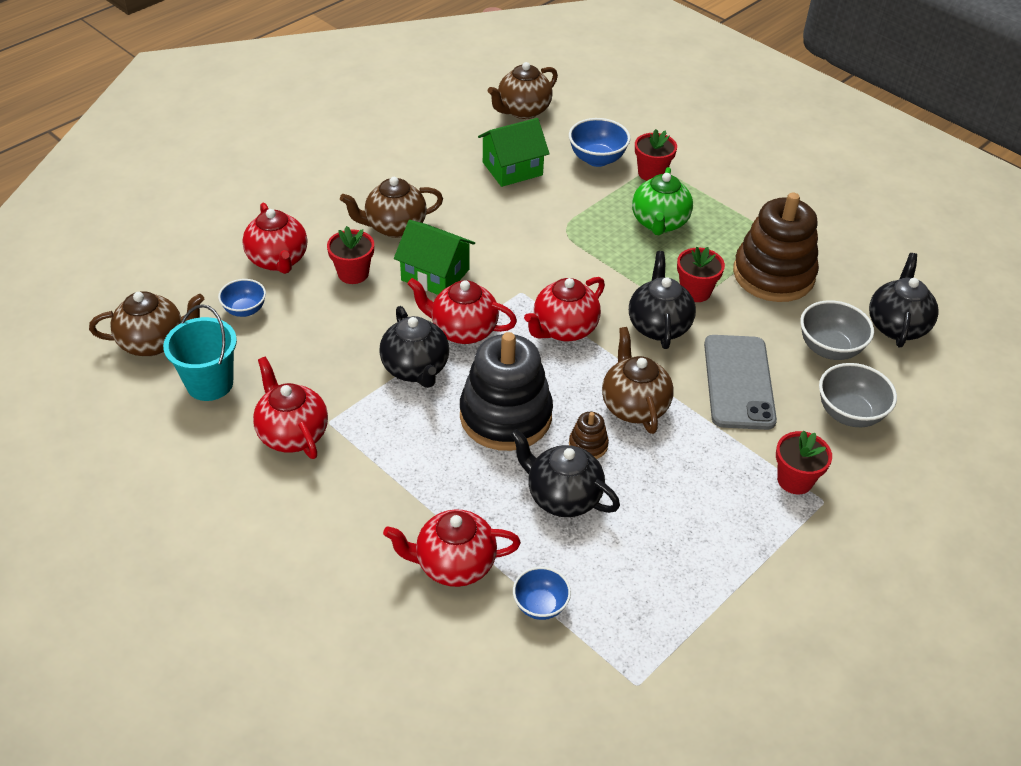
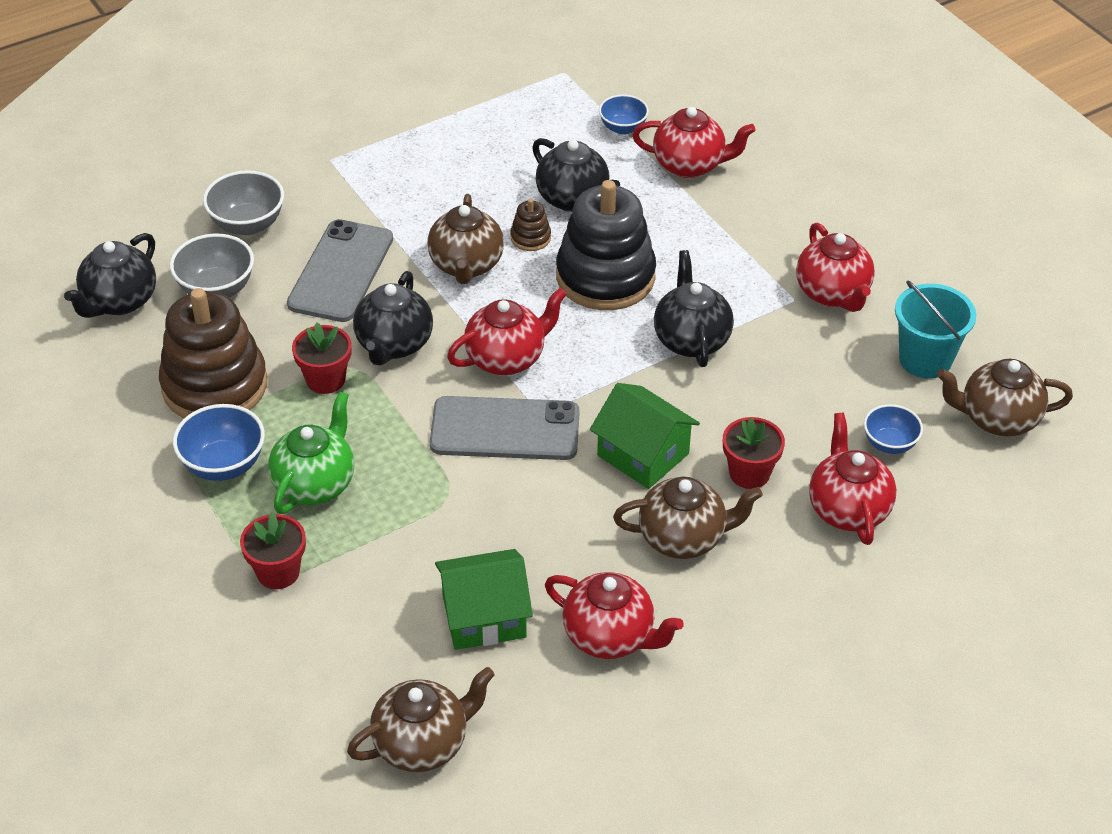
camera: 165 degrees left, 0 degrees up
red teapot [407,278,517,344] -> red teapot moved to [545,572,684,659]
blue bowl [569,118,630,167] -> blue bowl moved to [173,404,265,481]
red flower pot [776,430,832,494] -> none
none -> grey phone [430,396,580,460]

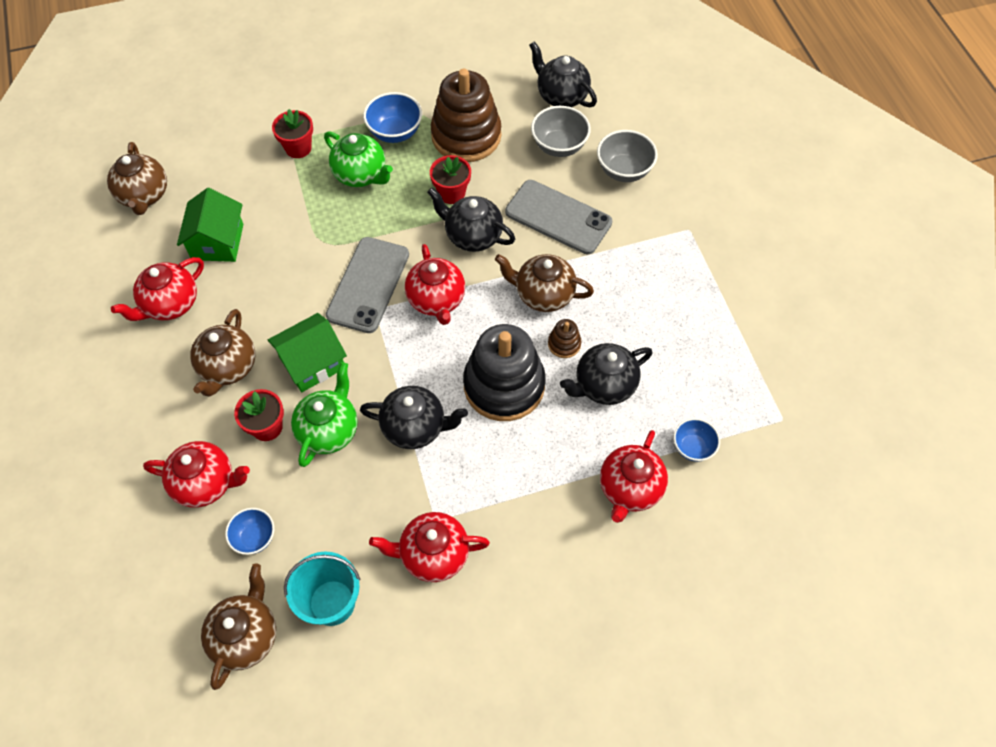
camera: 105 degrees right, 15 degrees up
none -> green teapot [291,362,358,467]

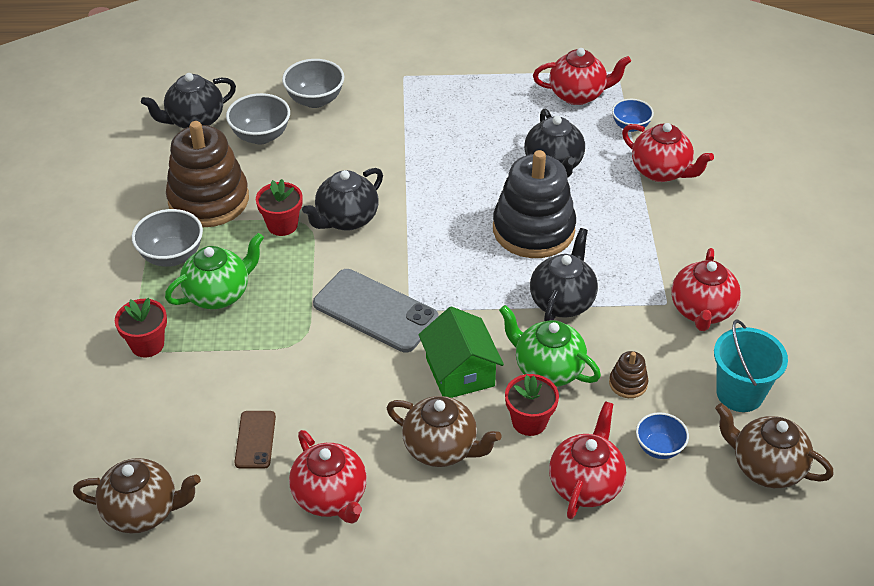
camera: 75 degrees left, 15 degrees down
green house [177,188,243,262] -> brown phone [234,411,276,469]
blue bowl [363,92,422,143] -> grey bowl [132,209,203,267]
red teapot [405,244,465,325] -> red teapot moved to [533,48,631,105]
brown teapot [495,254,594,312] -> none
grey phone [505,180,612,254] -> none
brown stacking toy [548,319,581,358] -> brown stacking toy moved to [609,351,649,398]

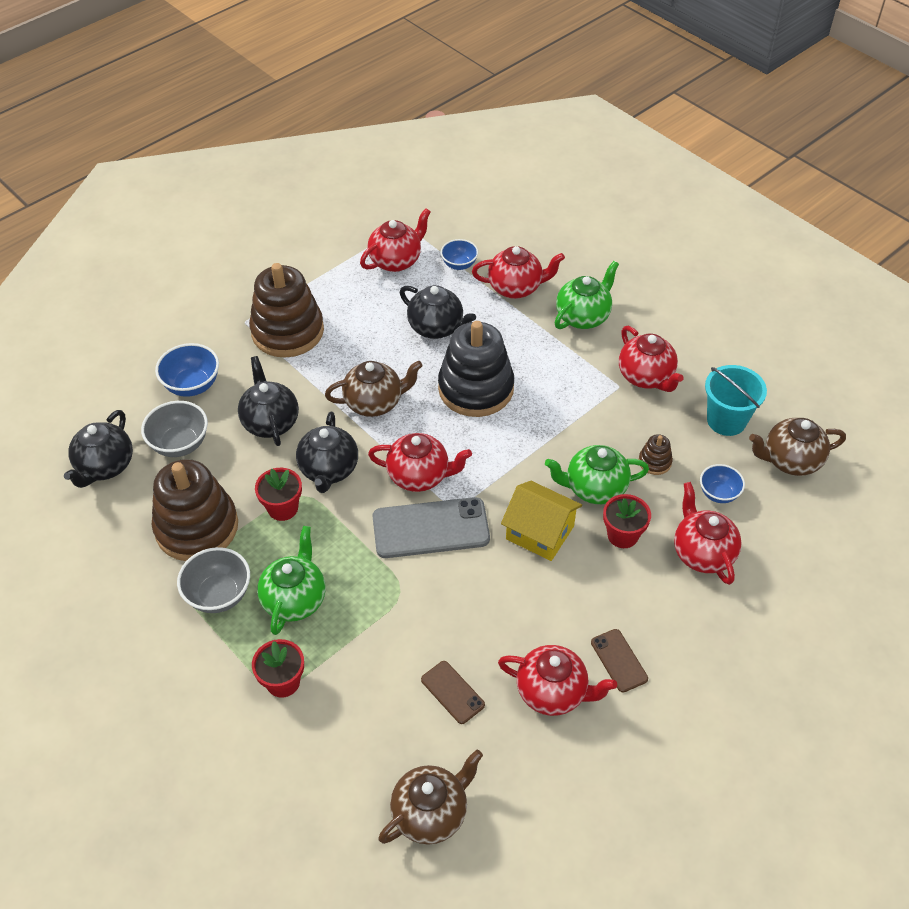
camera: 40 degrees left, 5 degrees up
grey bowl [282,59,344,108] -> blue bowl [155,343,219,397]
brown teapot [387,396,501,467] -> brown teapot moved to [325,360,423,417]
green house [418,307,504,398] -> yellow house [501,481,582,561]
black teapot [530,228,598,321] -> black teapot moved to [238,356,299,446]
none -> brown stacking toy [249,263,324,358]
none -> red teapot [368,433,472,492]
none -> green teapot [555,261,619,329]
none -> brown phone [591,629,648,693]

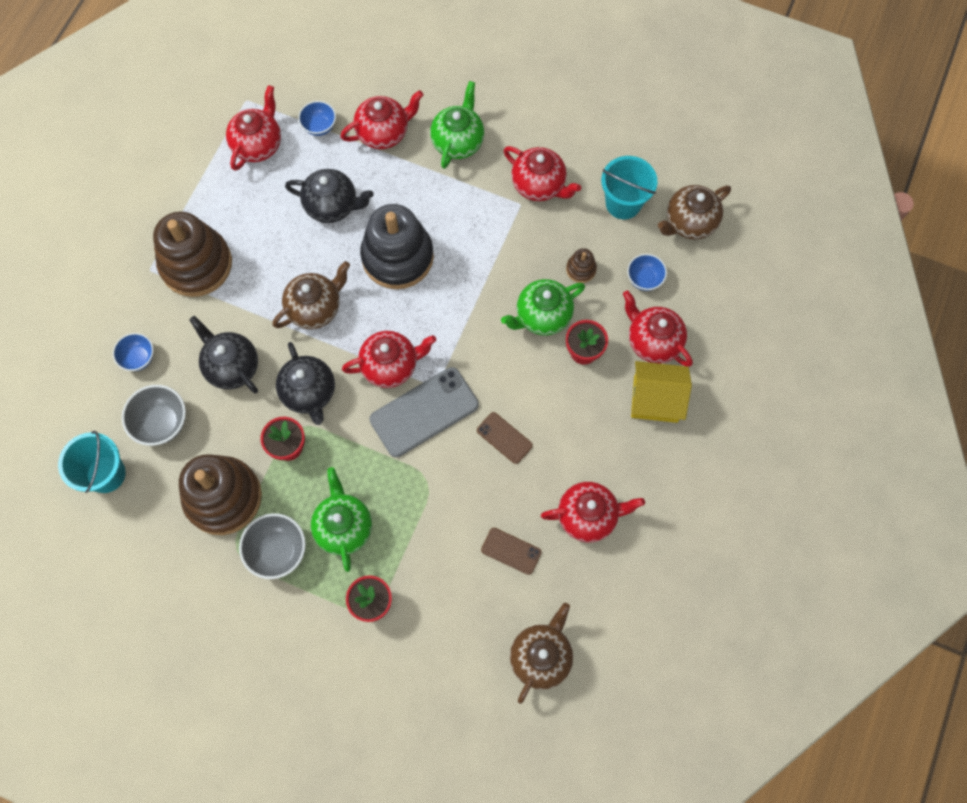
camera: 25 degrees left, 20 degrees up
black teapot [64,410,133,488] -> turquoise bucket [58,431,126,493]
blue bowl [155,343,219,397] -> blue bowl [113,333,154,371], size x0.66
yellow house [501,481,582,561] -> yellow house moved to [631,361,692,423]
brown phone [591,629,648,693] -> brown phone moved to [477,412,533,464]

